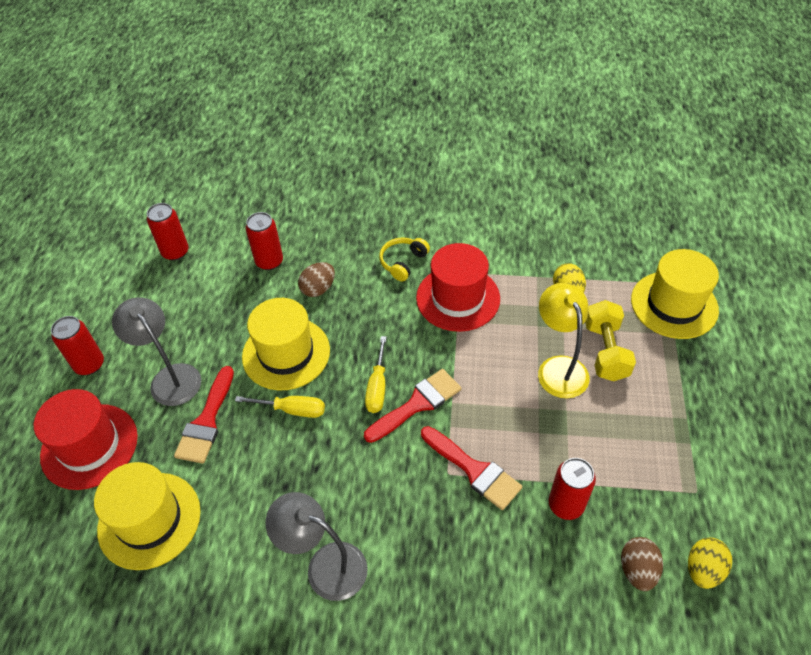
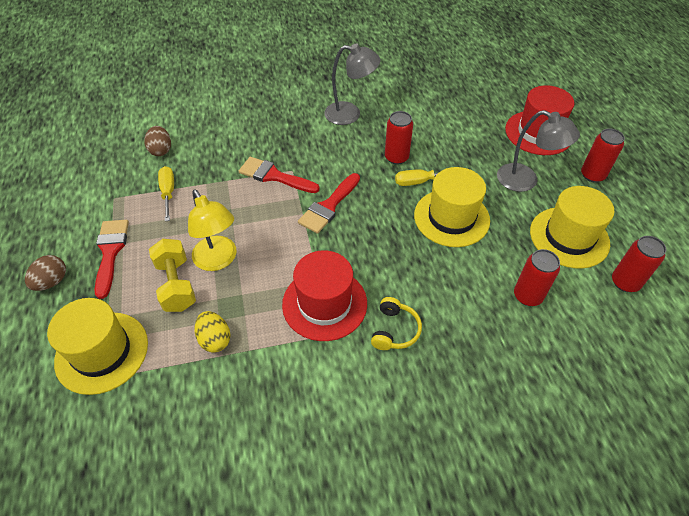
camera: 160 degrees right, 0 degrees up
yellow hat [94,462,201,570] -> yellow hat moved to [530,186,614,268]
red brush [174,366,234,464] -> red brush moved to [95,220,129,299]
brown egg [298,262,335,297] -> brown egg moved to [25,255,66,291]
yellow screwdriver [365,336,386,413] -> yellow screwdriver moved to [158,166,174,221]
red can [549,458,596,520] -> red can moved to [385,111,413,164]
yellow egg [688,538,732,589] -> none

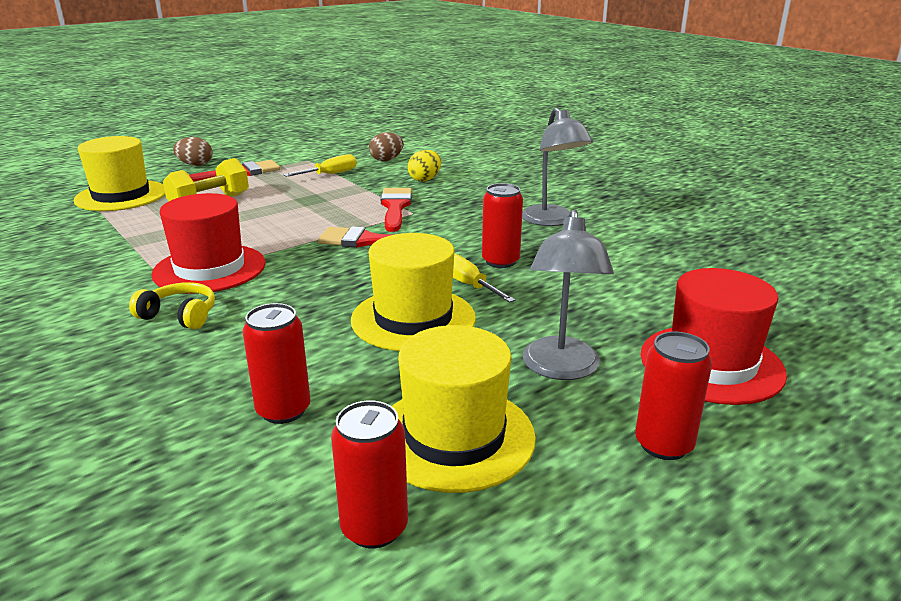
camera: 65 degrees right, 25 degrees down
yellow lamp [188,190,237,271] -> none
yellow egg [195,311,231,353] -> yellow egg moved to [407,150,441,182]
yellow headphones [371,297,422,350] -> yellow headphones turned 150 degrees counterclockwise [129,282,215,329]

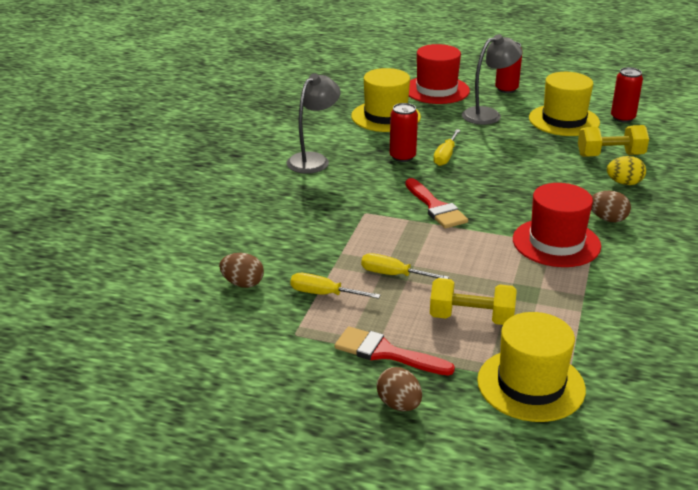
camera: 125 degrees left, 5 degrees up
yellow headphones [129,282,215,329] -> brown egg [591,191,631,222]
red can [243,303,311,424] -> yellow dumbbell [578,125,649,157]
yellow hat [351,233,476,351] -> yellow hat moved to [351,68,421,132]
red brush [380,188,412,232] -> none
yellow egg [407,150,441,182] -> yellow egg moved to [607,156,646,185]
none -> yellow screwdriver [361,253,449,279]

